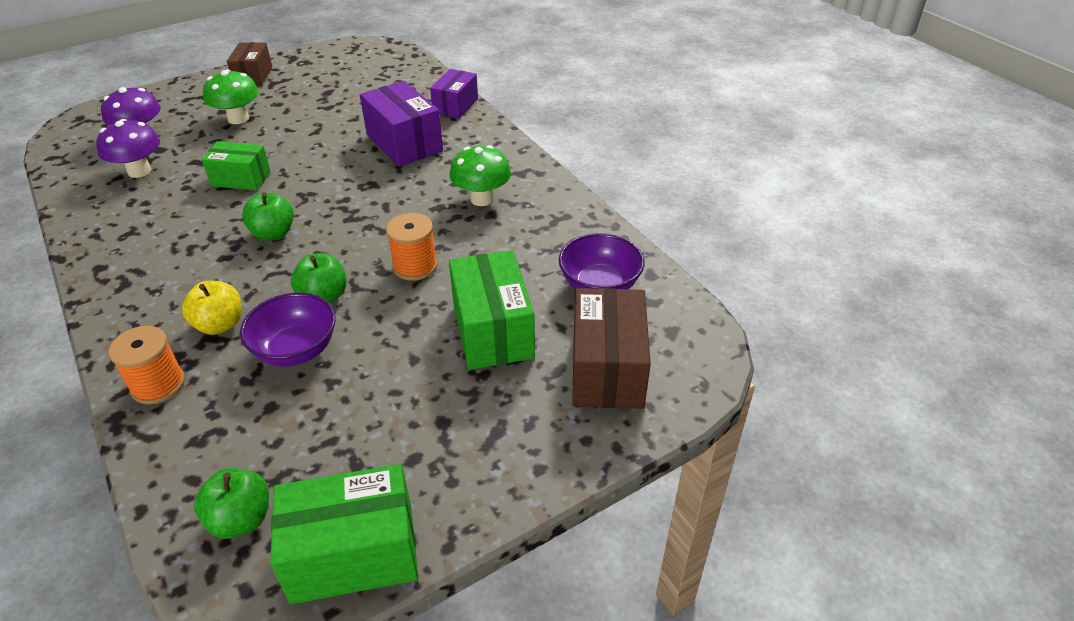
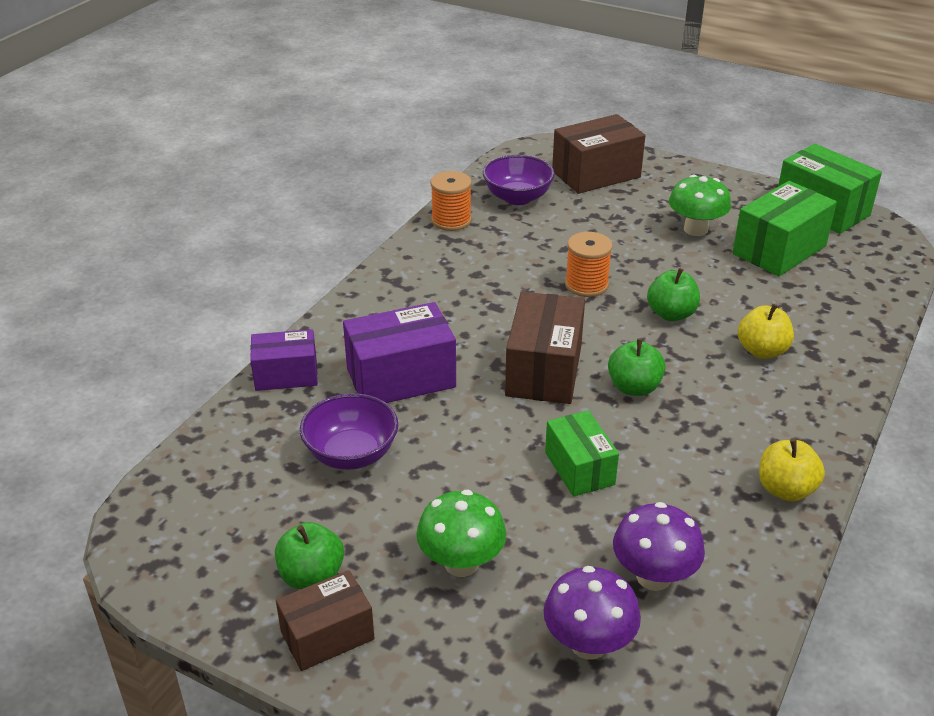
camera: 120 degrees left, 5 degrees down
orange spool [109,326,185,404] -> orange spool moved to [430,171,472,231]
green apple [194,468,269,539] -> green apple moved to [275,522,344,589]
purple bowl [240,293,336,367] -> purple bowl moved to [300,393,398,470]
purple box [360,81,443,167] -> purple box turned 45 degrees clockwise [343,302,456,403]
green box [449,250,535,370] -> green box moved to [732,181,837,276]
green mushroom [450,145,511,206] -> green mushroom moved to [669,175,731,236]
none -> brown box [505,292,585,404]
none -> yellow apple [759,439,825,502]

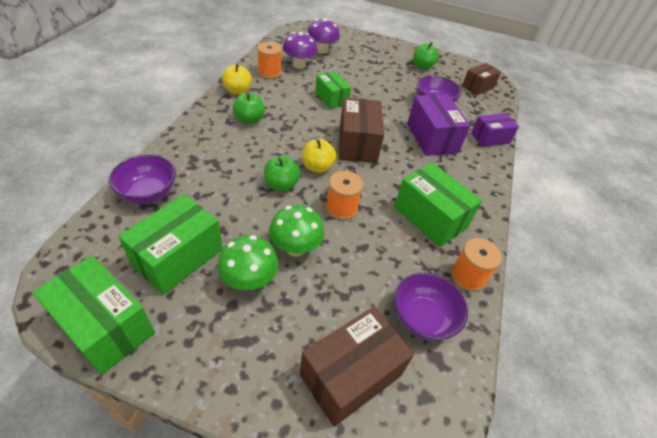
camera: 165 degrees right, 10 degrees up
brown box [276,570,375,671] -> brown box moved to [462,63,501,95]
purple box [343,302,456,403] -> purple box turned 75 degrees counterclockwise [407,94,470,156]
green mushroom [416,490,506,577] -> green mushroom moved to [269,205,325,257]
green apple [608,339,666,396] -> green apple moved to [233,92,265,124]
yellow apple [738,304,794,359] -> yellow apple moved to [302,139,337,173]
none -> purple bowl [109,155,176,204]
none -> orange spool [257,42,282,79]
none -> green box [394,163,482,247]

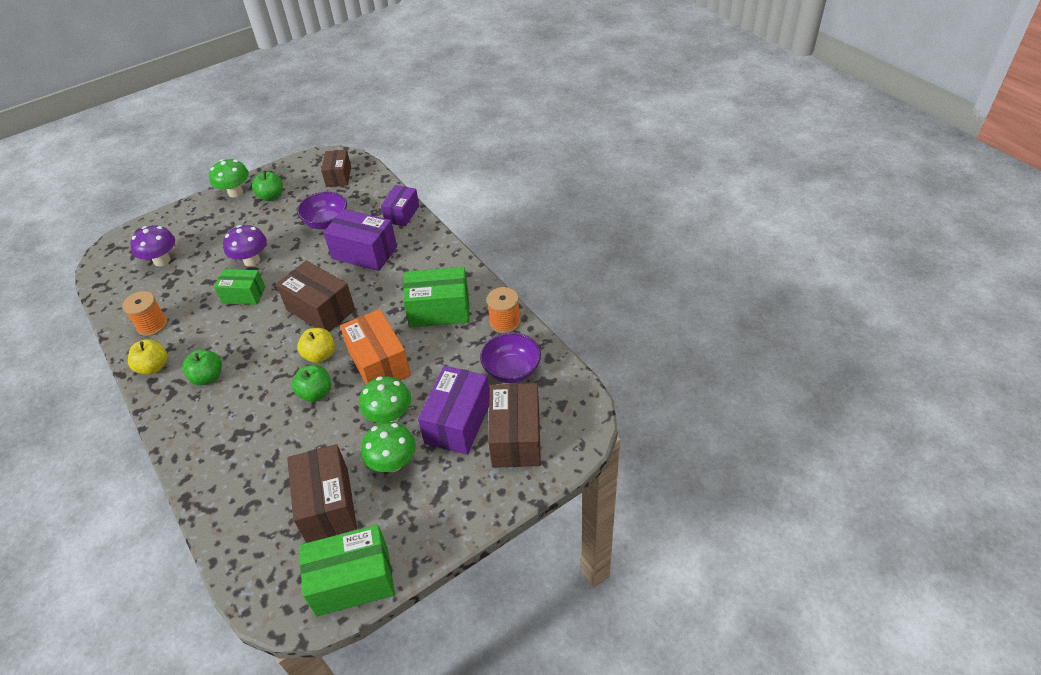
camera: 45 degrees left, 0 degrees up
purple bowl [109,155,176,204] -> none
green box [118,194,223,295] -> brown box [287,444,357,543]
purple mushroom [283,32,317,69] -> purple mushroom moved to [223,225,267,267]
orange spool [326,171,363,220] -> orange box [340,309,411,384]
none -> green mushroom [209,159,249,197]
none -> purple box [418,366,490,455]

